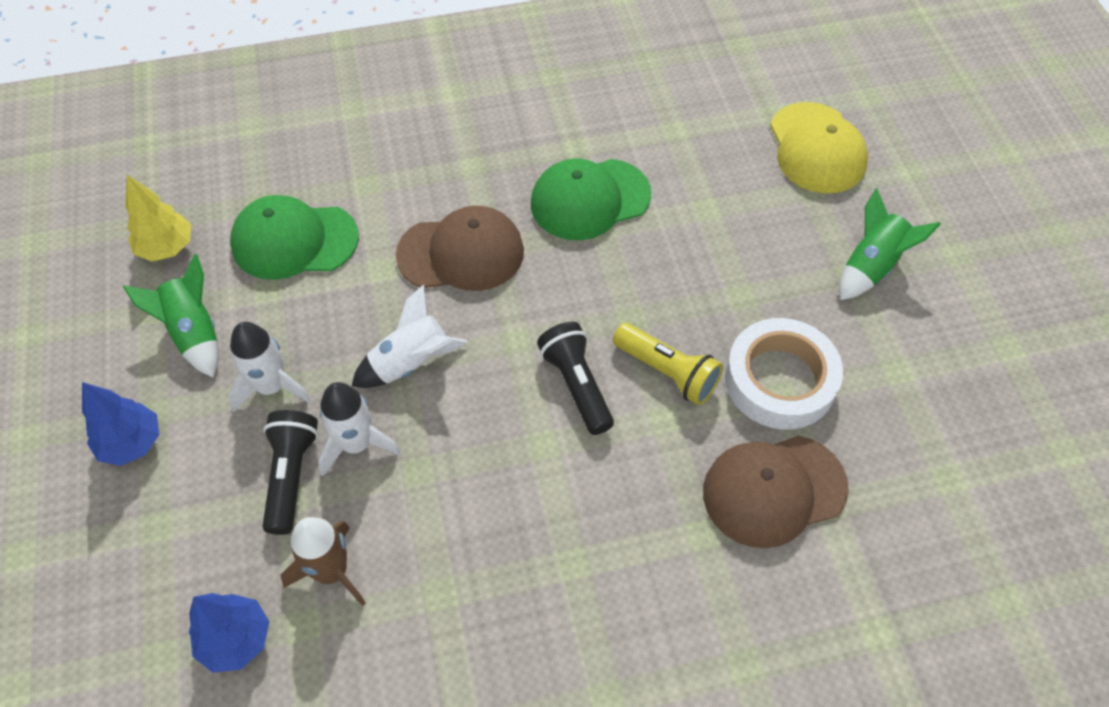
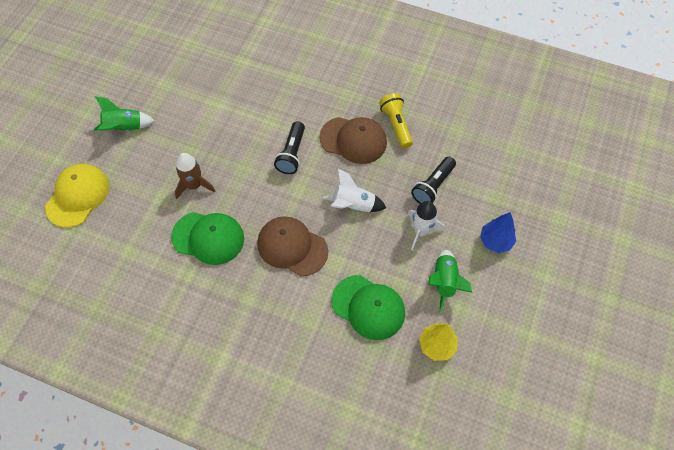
camera: 145 degrees left, 5 degrees up
blue tree [189,593,269,673] -> none
brown rocket [281,517,366,606] -> brown rocket moved to [175,153,215,199]
white rocket [318,382,401,476] -> none
yellow flashlight [613,323,723,405] -> yellow flashlight moved to [379,93,413,148]
brown cap [703,436,849,548] -> brown cap moved to [319,117,387,164]
white tape [725,318,843,430] -> none

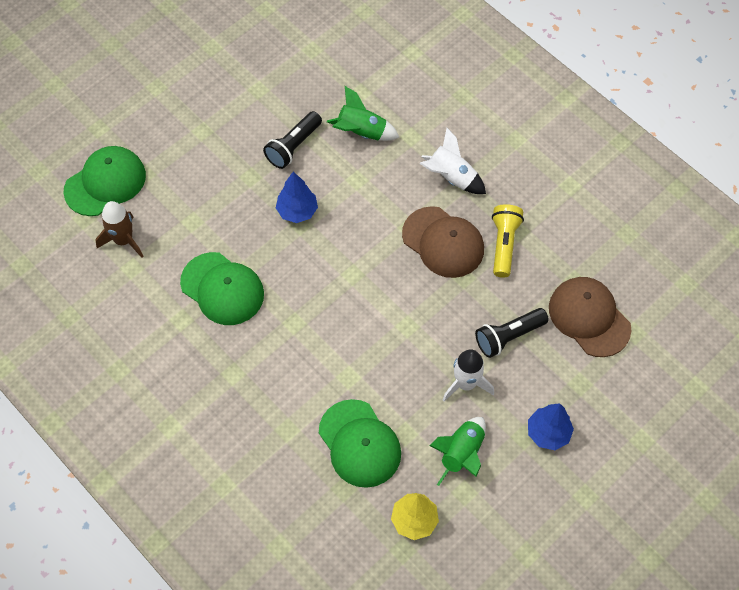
camera: 25 degrees right, 0 degrees up
yellow cap [45,164,109,228] -> green cap [63,146,146,216]
green rocket [94,96,155,131] -> green rocket moved to [327,86,399,141]
brown rocket [175,153,215,199] -> brown rocket moved to [95,201,144,258]
brown cap [257,216,328,276] -> brown cap moved to [549,277,631,357]
black flashlight [274,121,305,174] -> black flashlight moved to [263,111,322,169]
white rocket [323,169,386,212] -> white rocket moved to [419,128,486,194]
none -> blue tree [276,171,318,223]

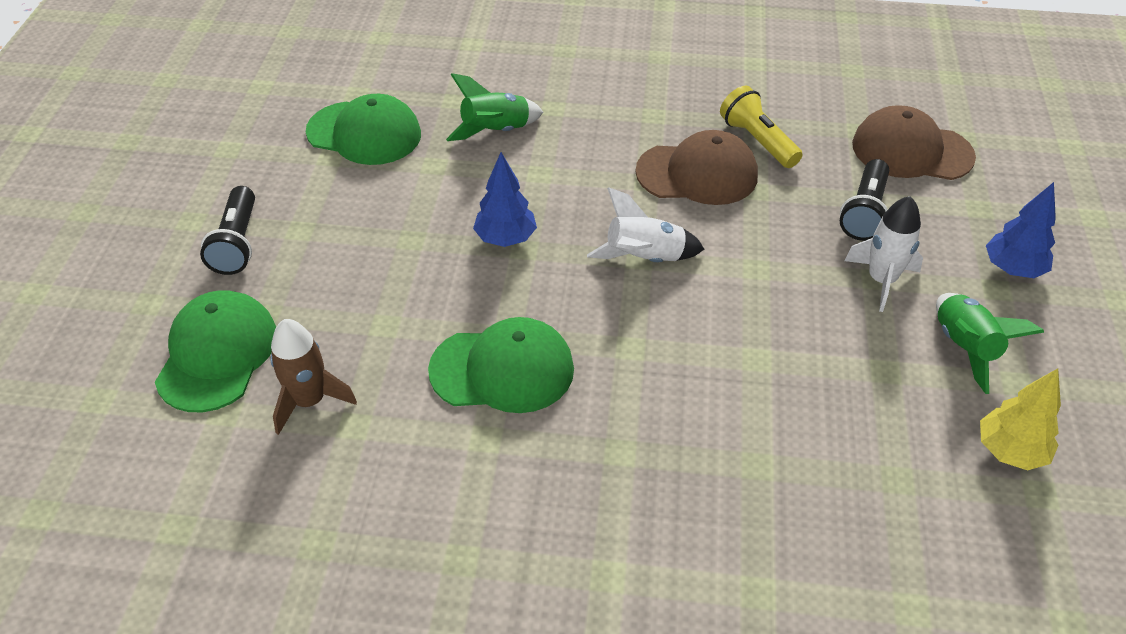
camera: 40 degrees left, 15 degrees down
black flashlight [263,111,322,169] -> black flashlight moved to [200,186,255,275]
green cap [319,399,401,488] -> green cap moved to [306,94,421,165]
white rocket [419,128,486,194] -> white rocket moved to [587,187,704,262]

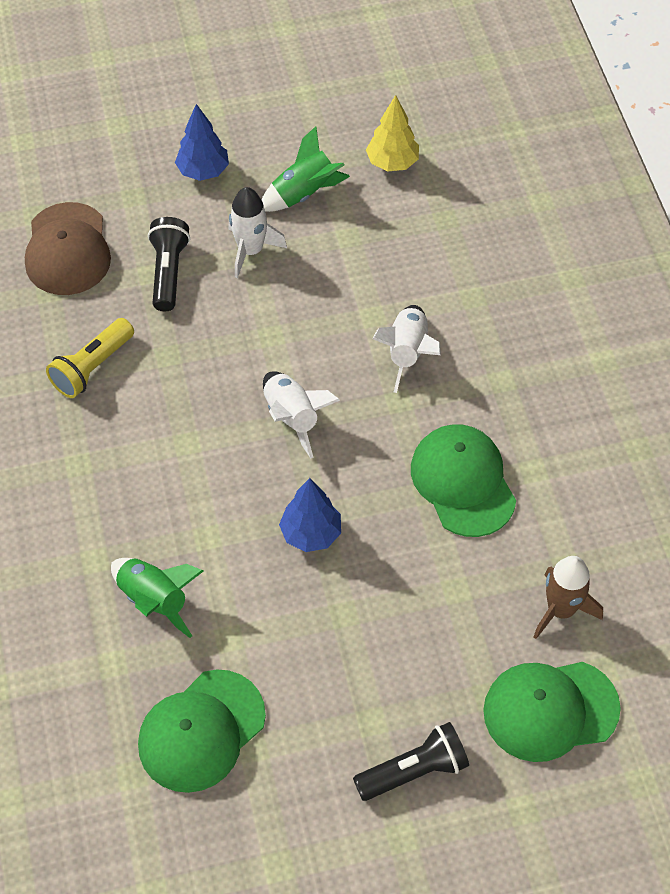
camera: 110 degrees left, 10 degrees up
green cap [306,94,421,165] -> green cap turned 135 degrees counterclockwise [138,669,266,793]
brown cap [635,130,758,205] -> none
black flashlight [840,159,889,241] -> black flashlight turned 90 degrees counterclockwise [148,217,190,311]
none -> white rocket [373,305,441,393]

